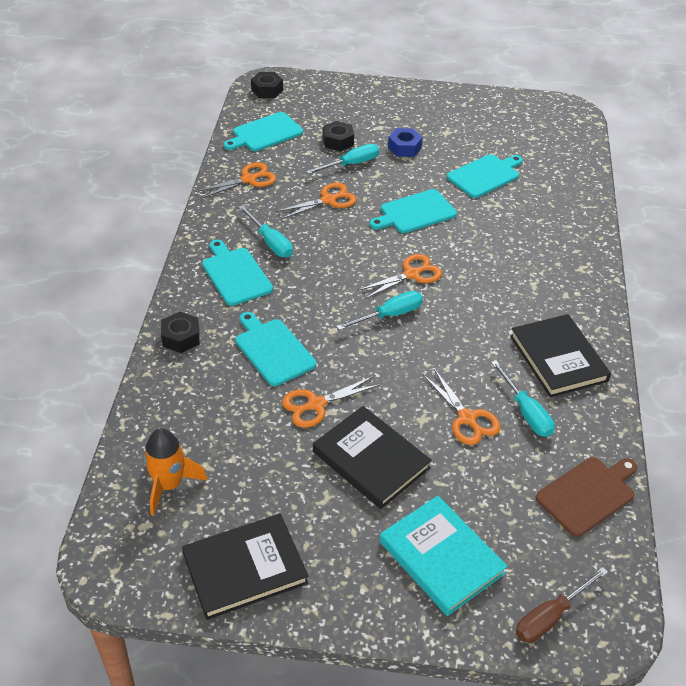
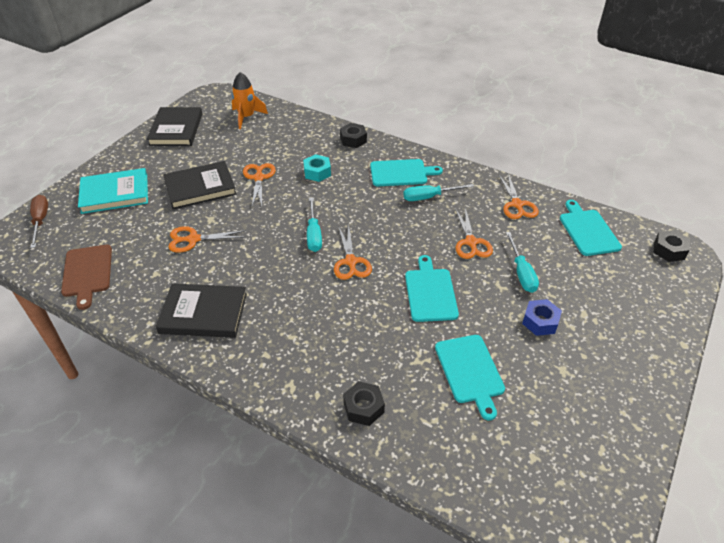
camera: 115 degrees right, 0 degrees up
turquoise cutting board [235,312,316,386] -> turquoise nut [303,154,331,182]
black nut [323,121,354,152] -> black nut moved to [343,381,385,426]
turquoise screwdriver [491,360,555,437] -> none

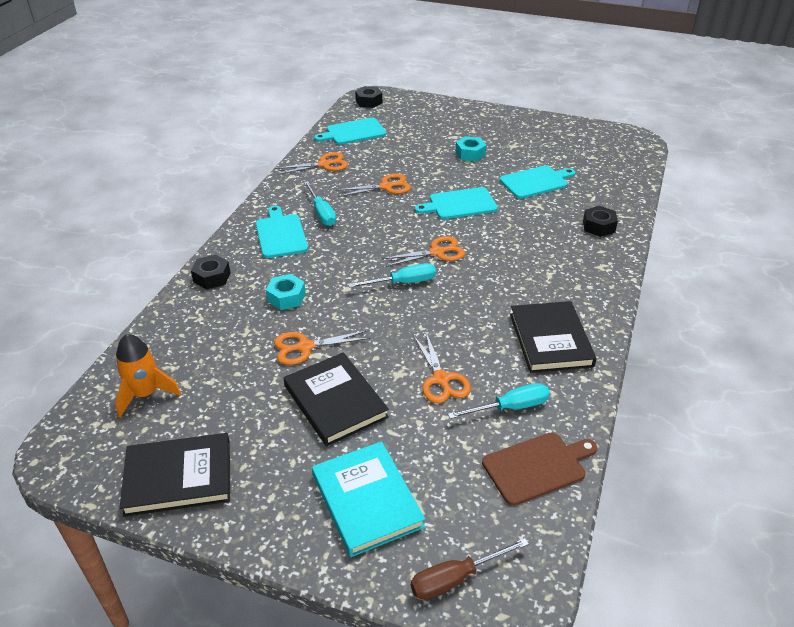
camera: 100 degrees left, 5 degrees down
turquoise screwdriver [506,232,539,293] -> turquoise screwdriver moved to [448,383,550,419]
blue nut [522,299,562,336] -> turquoise nut [455,136,486,162]

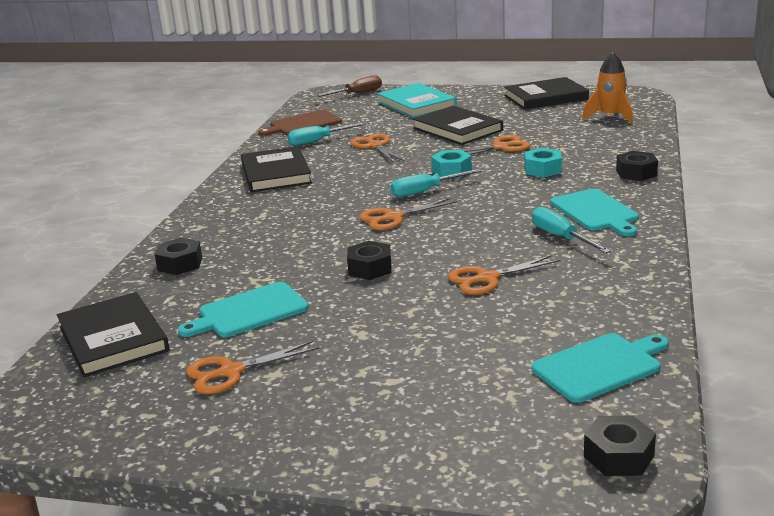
camera: 175 degrees right, 15 degrees down
orange scissors [276,152,348,175] -> orange scissors moved to [186,341,319,394]
turquoise cutting board [415,187,498,219] -> black nut [347,241,392,280]
turquoise nut [455,136,486,162] -> turquoise nut moved to [431,150,472,177]
none -> black book [57,292,170,377]

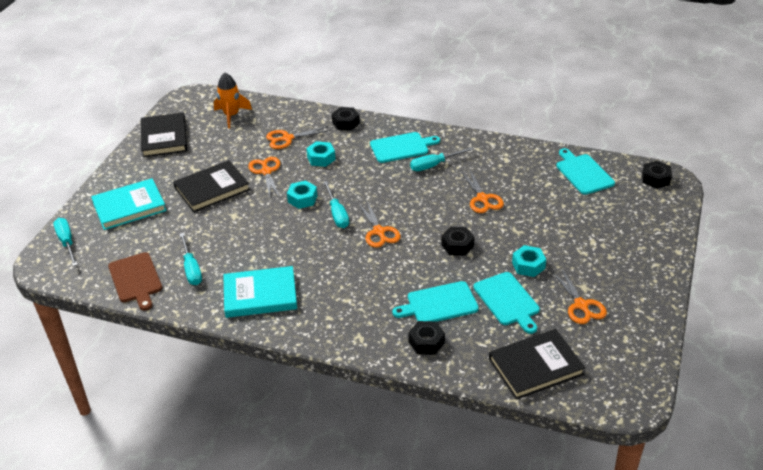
camera: 85 degrees left, 15 degrees up
black book [241,146,312,192] -> turquoise book [223,266,297,318]
brown screwdriver [315,75,382,97] -> turquoise screwdriver [53,218,78,266]
orange scissors [350,133,405,163] -> orange scissors moved to [266,126,331,149]
none -> turquoise cutting board [392,281,479,322]
none -> turquoise nut [512,245,546,277]

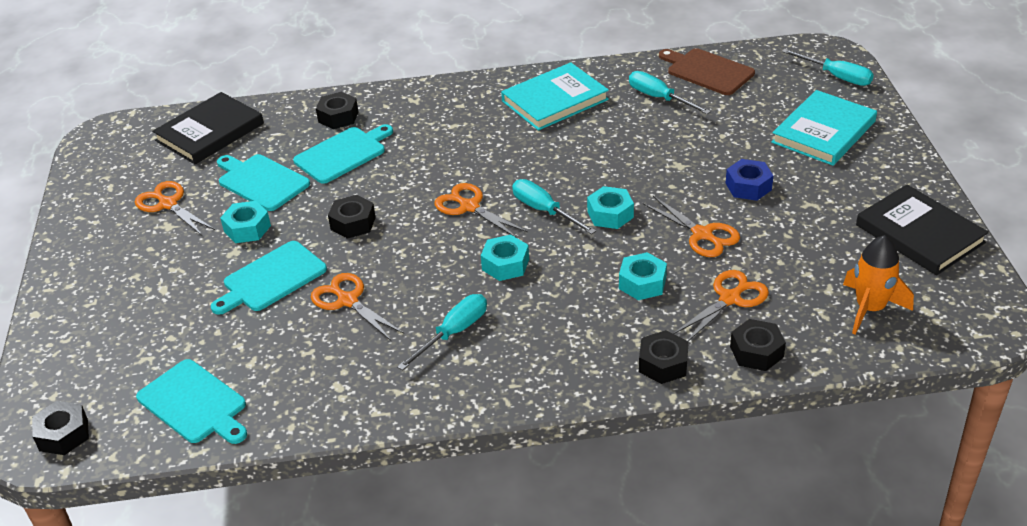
camera: 155 degrees right, 0 degrees up
black book [173,160,250,212] -> blue nut [725,159,774,201]
turquoise cutting board [370,132,440,163] -> turquoise cutting board moved to [211,241,327,315]
none -> turquoise nut [481,234,529,281]
none -> black nut [730,319,786,371]

